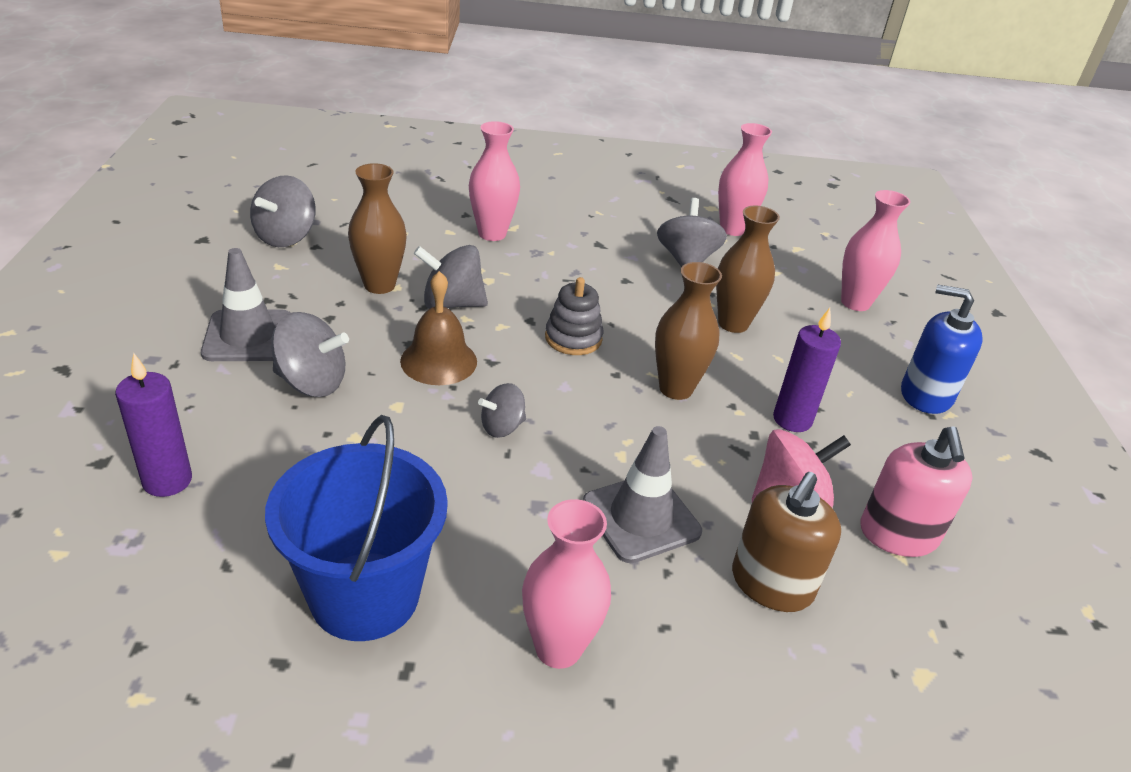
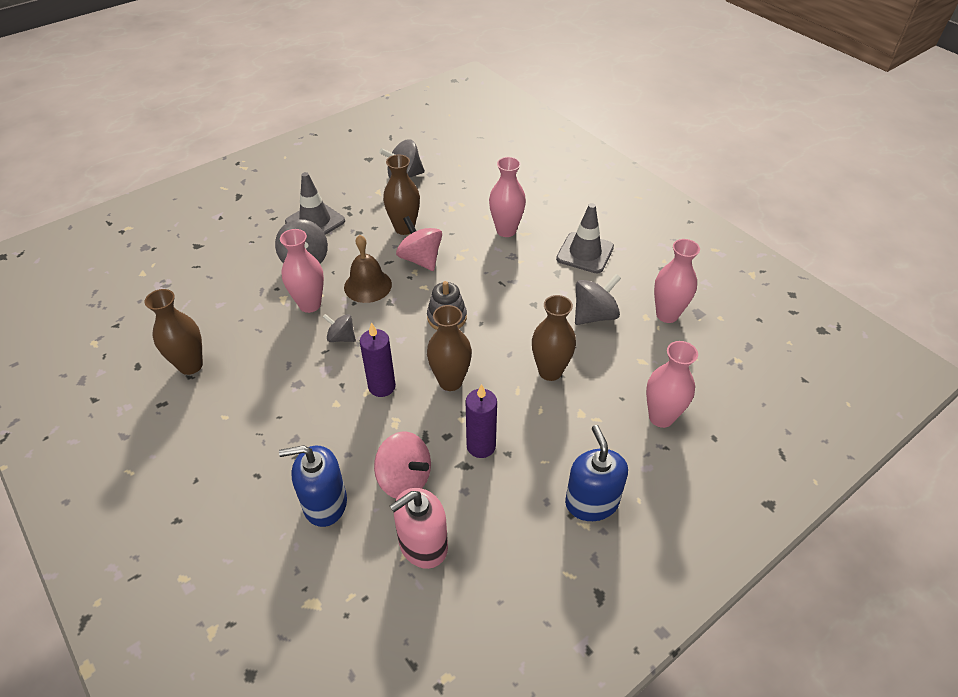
camera: 55 degrees right, 10 degrees up
purple candle [115,353,192,497] -> purple candle moved to [360,322,396,397]
blue bucket [265,415,448,641] -> brown vase [144,289,203,375]
grey spinning top [414,245,488,309] -> pink spinning top [396,216,442,271]
pink vase [522,499,611,669] -> pink vase moved to [280,229,324,313]
grey traffic cone [583,426,702,563] -> grey traffic cone moved to [556,203,614,273]
brown soap dispenser [732,472,841,612] -> blue soap dispenser [279,445,347,527]

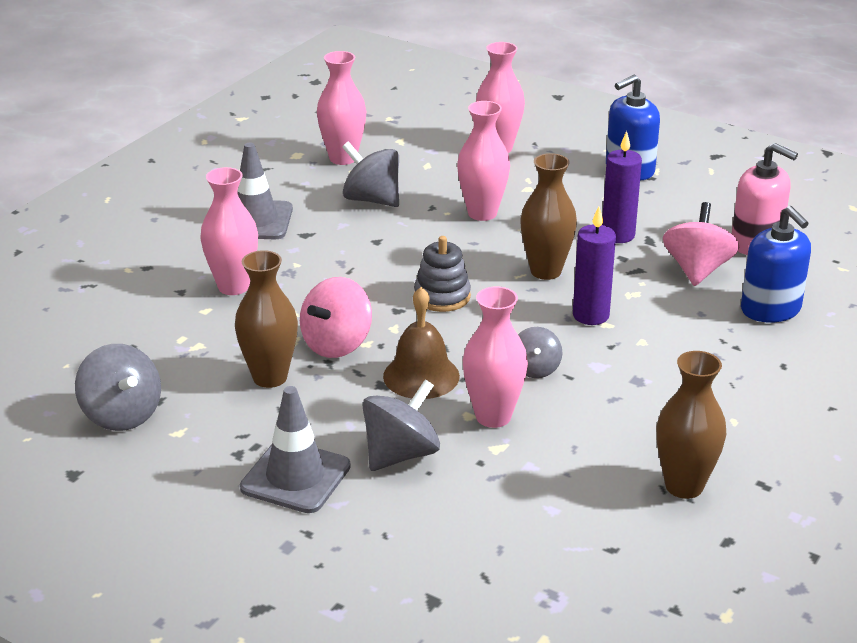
camera: 110 degrees left, 15 degrees down
brown vase [532,295,576,381] -> pink vase [457,101,510,221]

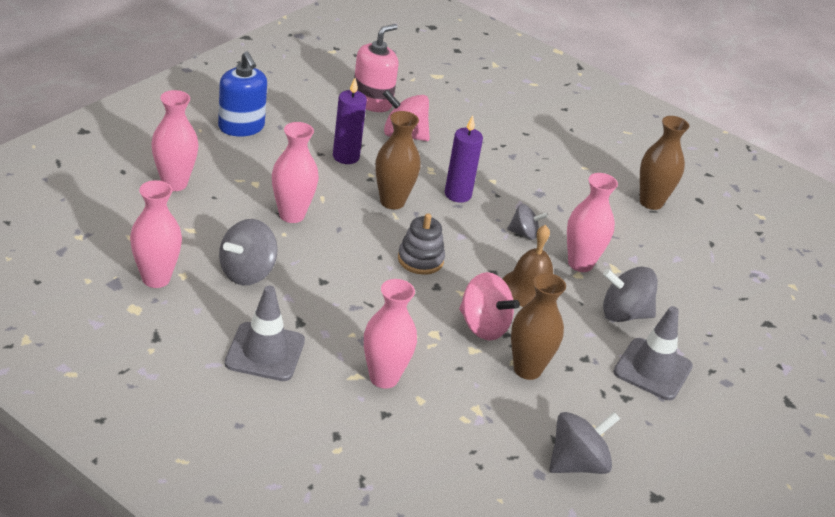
camera: 90 degrees left, 5 degrees up
grey spinning top [362,380,440,471] -> grey spinning top turned 45 degrees counterclockwise [603,266,658,322]
blue soap dispenser [741,206,811,323] -> none

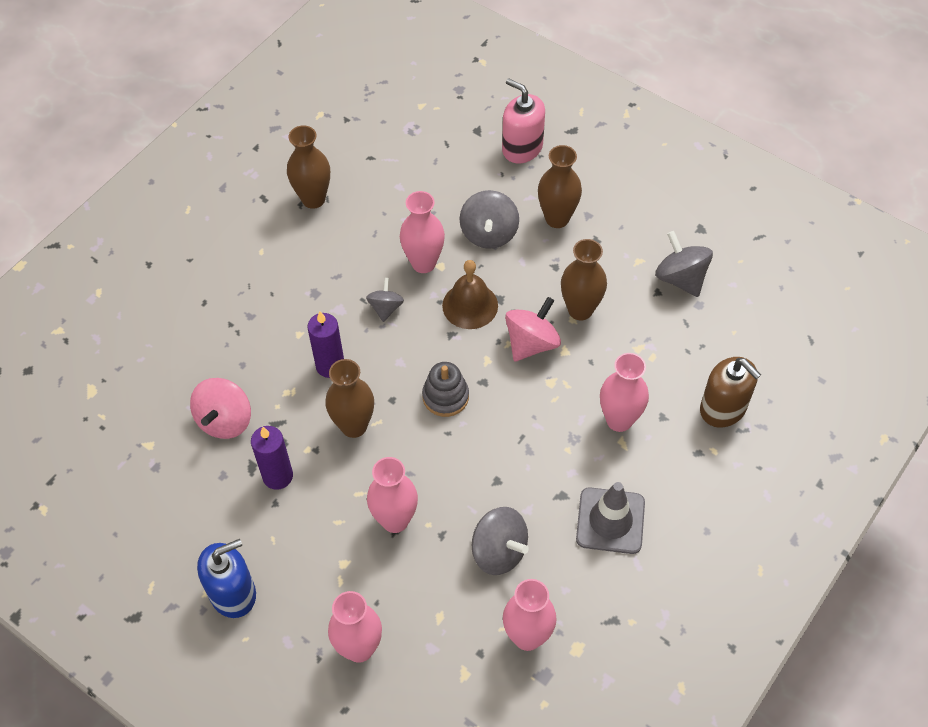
camera: 85 degrees left, 20 degrees up
pink soap dispenser [354,24,399,112] -> pink soap dispenser moved to [502,78,545,163]
grey traffic cone [613,306,693,400] -> brown vase [538,145,582,228]
none -> brown soap dispenser [700,357,761,428]

